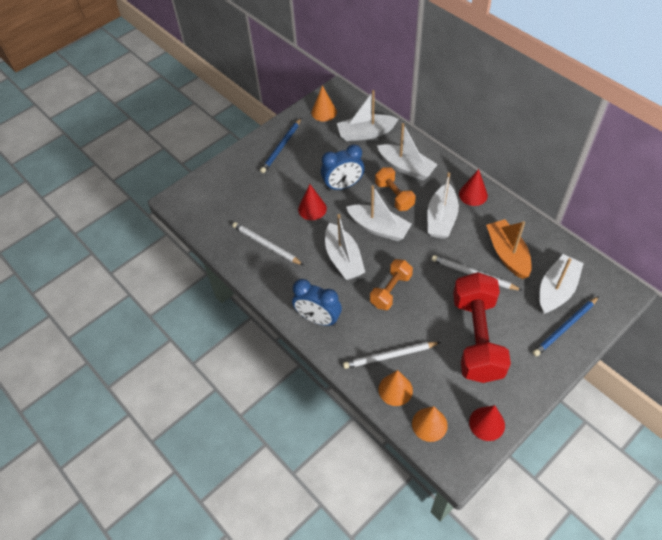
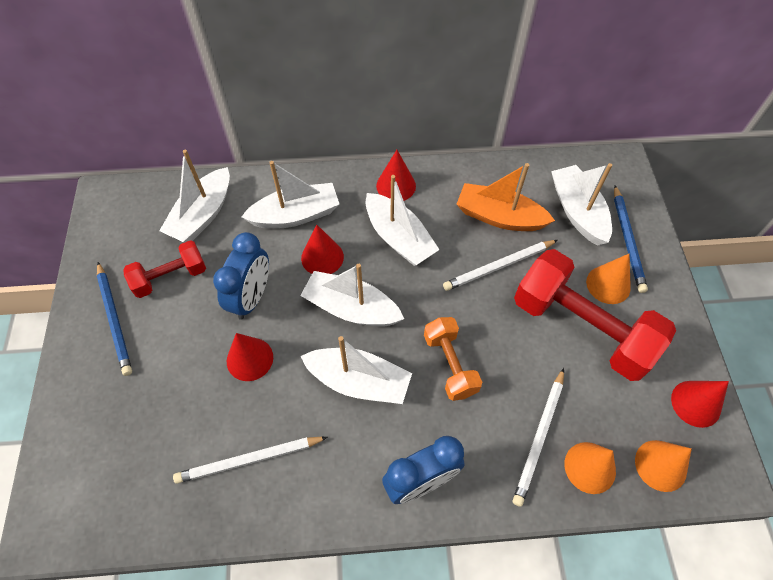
camera: 55 degrees left, 5 degrees up
orange cone [311,85,337,122] -> orange cone moved to [586,254,631,304]
white boat [346,185,412,241] -> white boat turned 135 degrees counterclockwise [300,264,404,327]
orange dumbbell [375,167,416,211] -> red cone [301,225,344,274]
none -> red dumbbell [123,240,206,298]

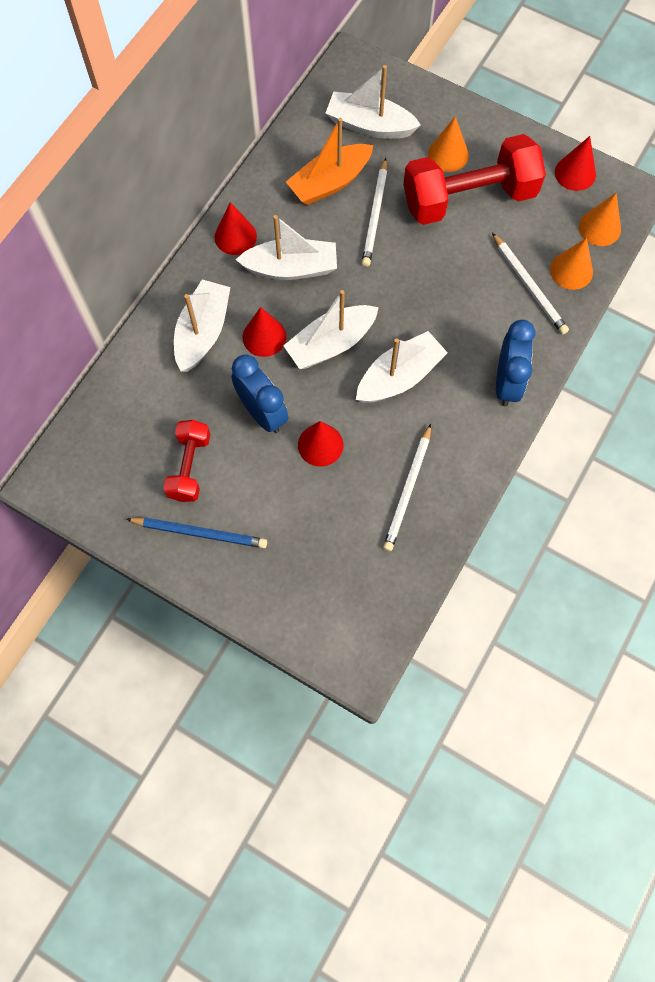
camera: 55 degrees left, 10 degrees up
white boat [159,150,230,242] -> none
orange dumbbell [424,317,482,401] -> none
blue pencil [614,185,648,293] -> none

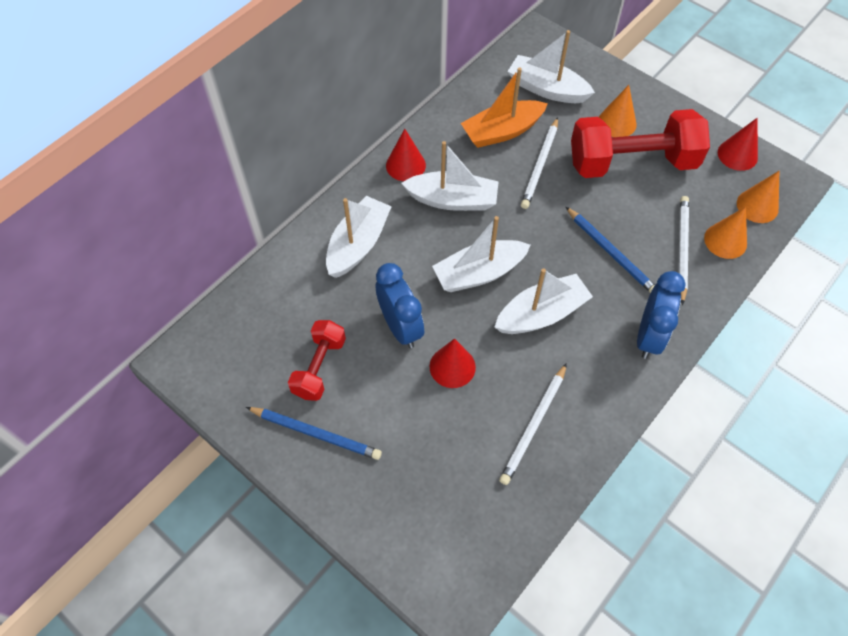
camera: 10 degrees right, 10 degrees down
red cone [243,307,286,357] -> none
white pencil [492,233,569,335] -> white pencil turned 150 degrees counterclockwise [678,196,689,305]
none -> blue pencil [566,207,655,293]

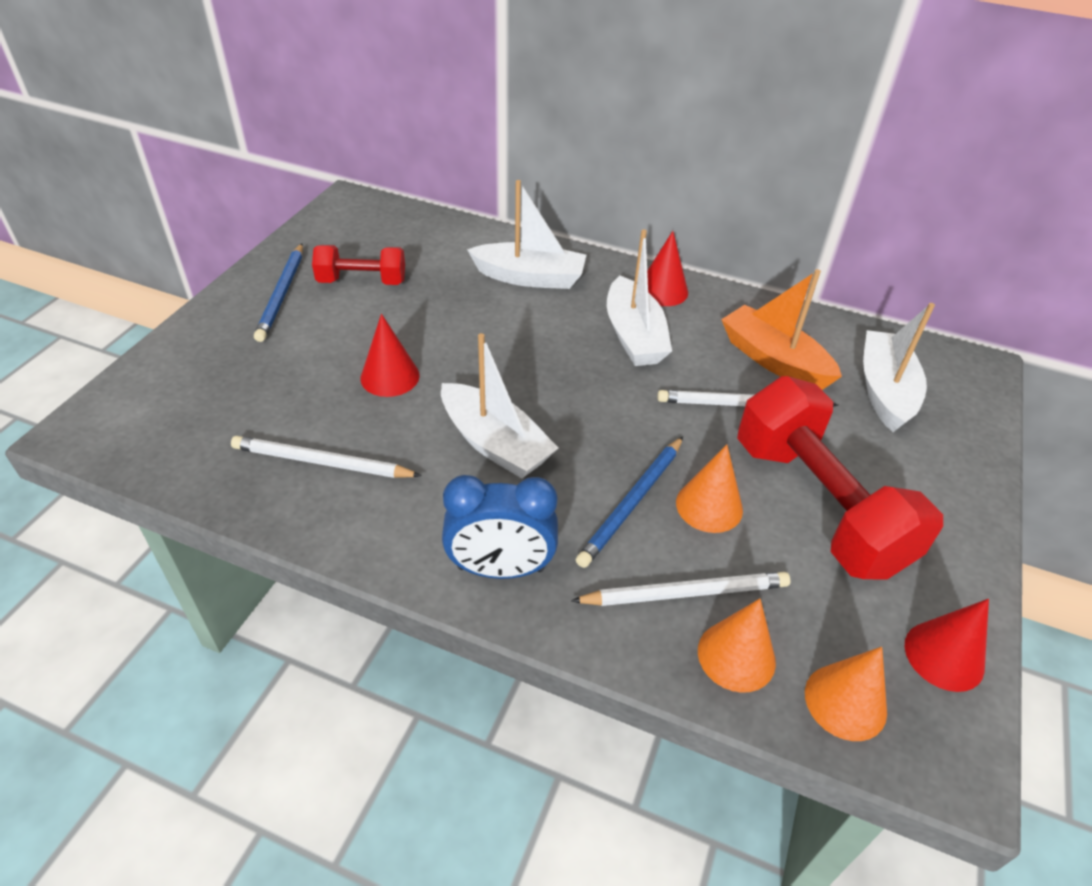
camera: 70 degrees right, 15 degrees down
blue clock [376,263,424,348] -> none
white boat [432,216,530,292] -> none
orange cone [599,85,637,137] -> orange cone moved to [676,445,743,533]

